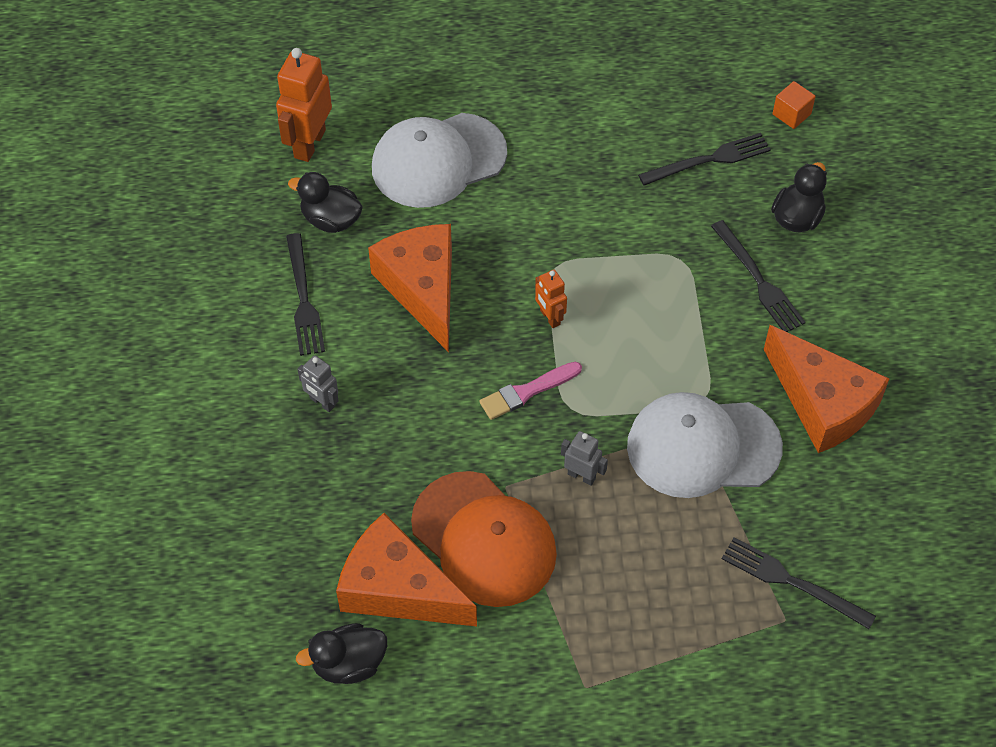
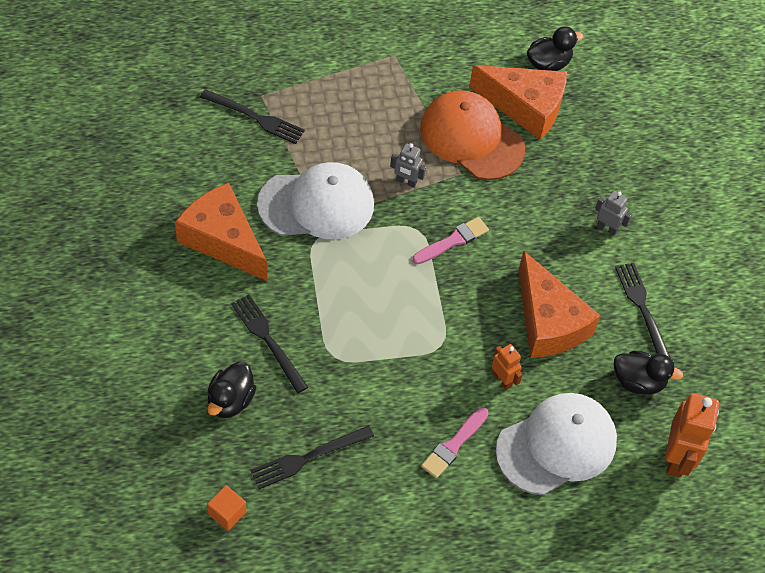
camera: 170 degrees right, 0 degrees up
orange robot [535,270,567,328] -> orange robot moved to [491,344,523,390]
none -> pink brush [421,407,489,478]

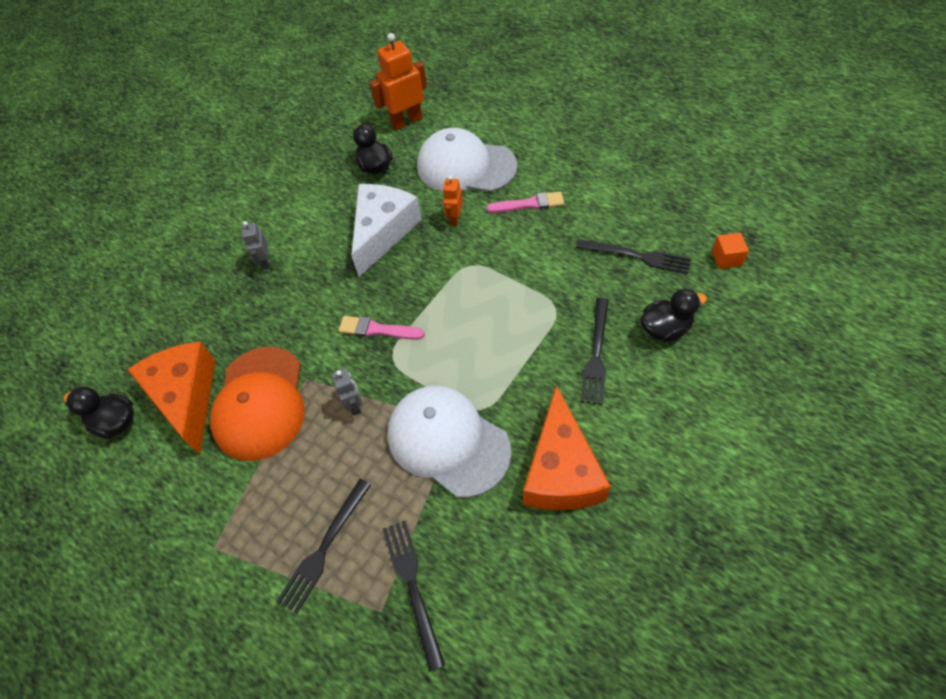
camera: 125 degrees left, 0 degrees up
orange cheese [519,251,600,358] -> white cheese [351,184,422,277]
black fork [615,262,670,357] -> black fork moved to [276,479,371,614]

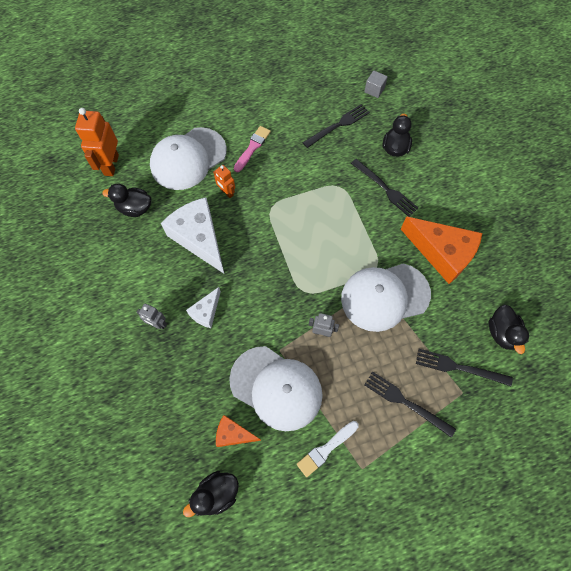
camera: 60 degrees left, 10 degrees up
orange cheese [127,341,216,454] -> orange cheese [216,415,261,447], size x0.51
orange cap [210,347,305,461] -> white cap [229,346,323,431]
black fork [276,479,371,614] -> black fork turned 150 degrees clockwise [364,371,456,438]
pink brush [339,316,425,340] -> none
orange cube [712,233,749,269] -> grey cube [364,70,388,98]
none -> white cheese [186,287,221,328]
none -> white brush [297,421,359,477]
none -> black duck [489,305,529,354]

